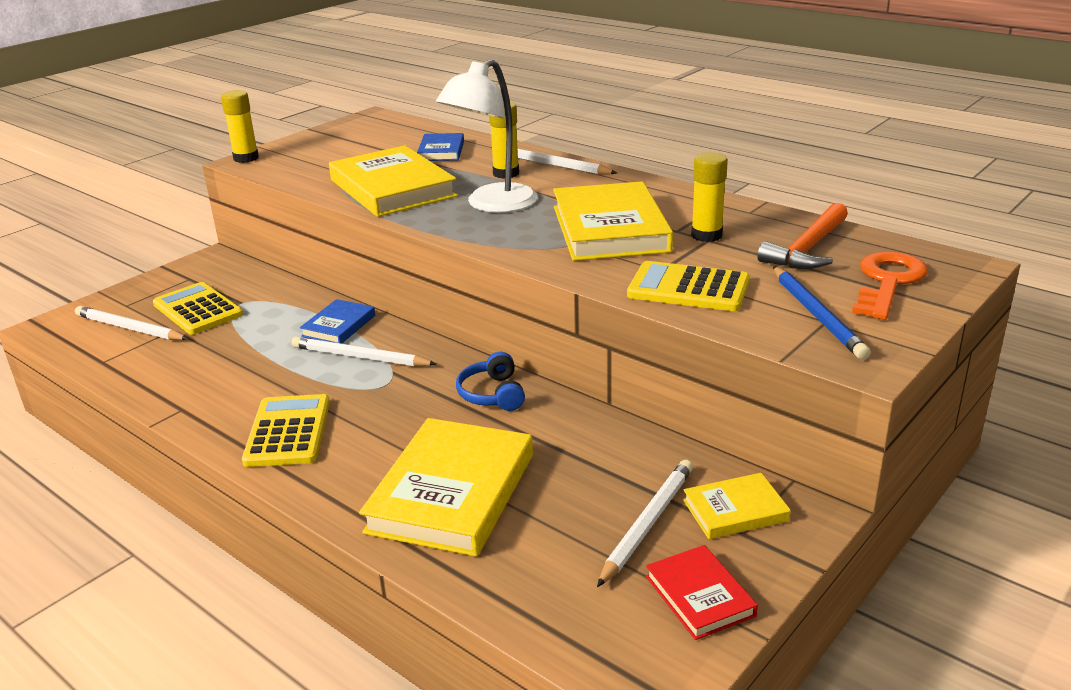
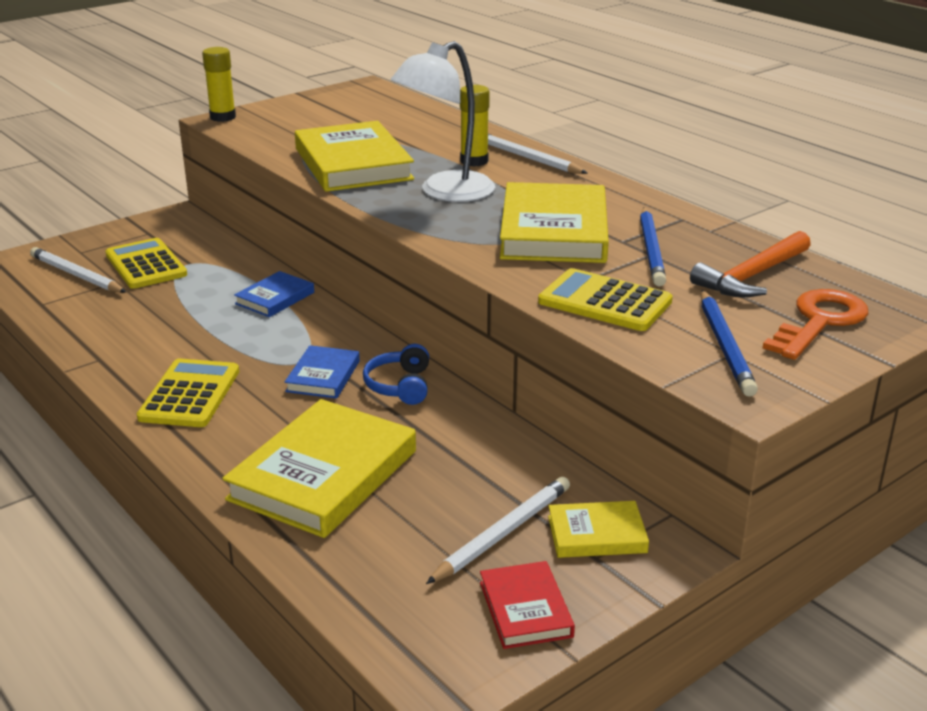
camera: 10 degrees right, 0 degrees up
white pencil [292,336,436,367] -> none
blue book [417,133,464,161] -> blue book moved to [285,345,360,399]
yellow glue stick [691,152,728,242] -> blue pencil [640,207,666,287]

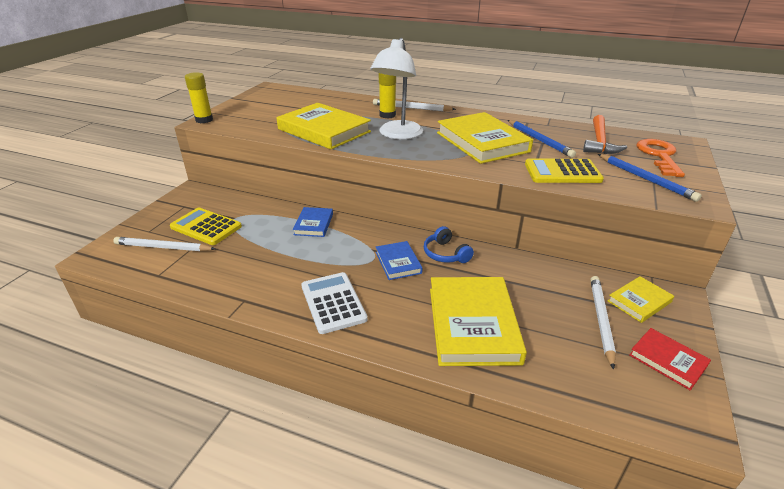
camera: 30 degrees left, 5 degrees up
yellow calculator [137,358,239,427] -> white calculator [301,272,368,334]

